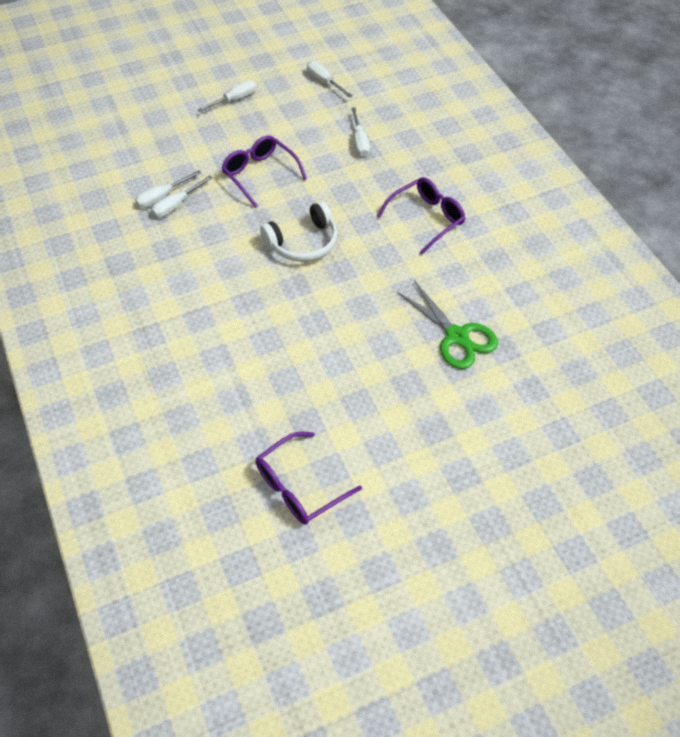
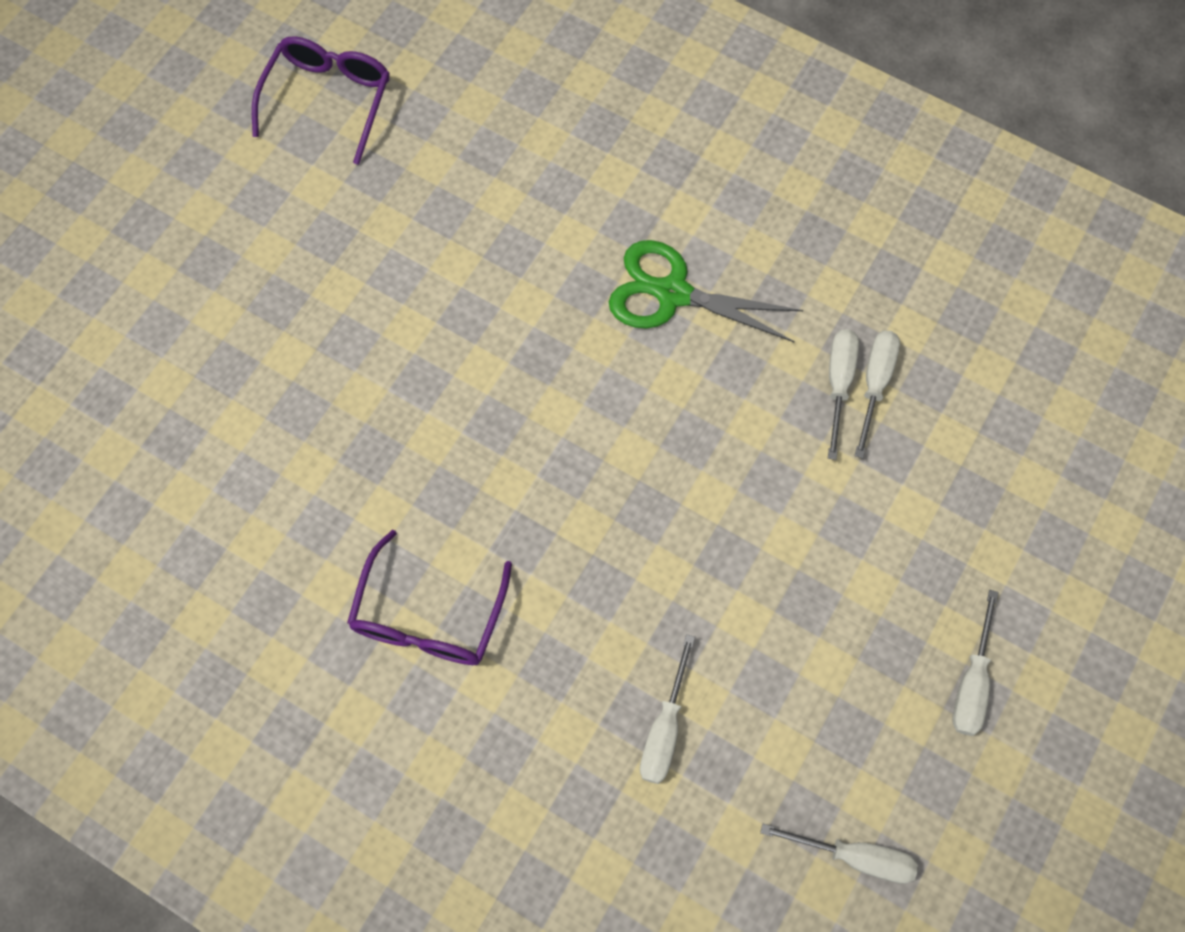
camera: 145 degrees right, 15 degrees up
purple glasses [221,135,307,208] -> none
white headphones [260,201,338,262] -> none
white screwdriver [351,107,370,156] -> white screwdriver turned 120 degrees counterclockwise [640,634,695,784]
green scissors [397,281,498,369] -> green scissors moved to [609,240,804,343]

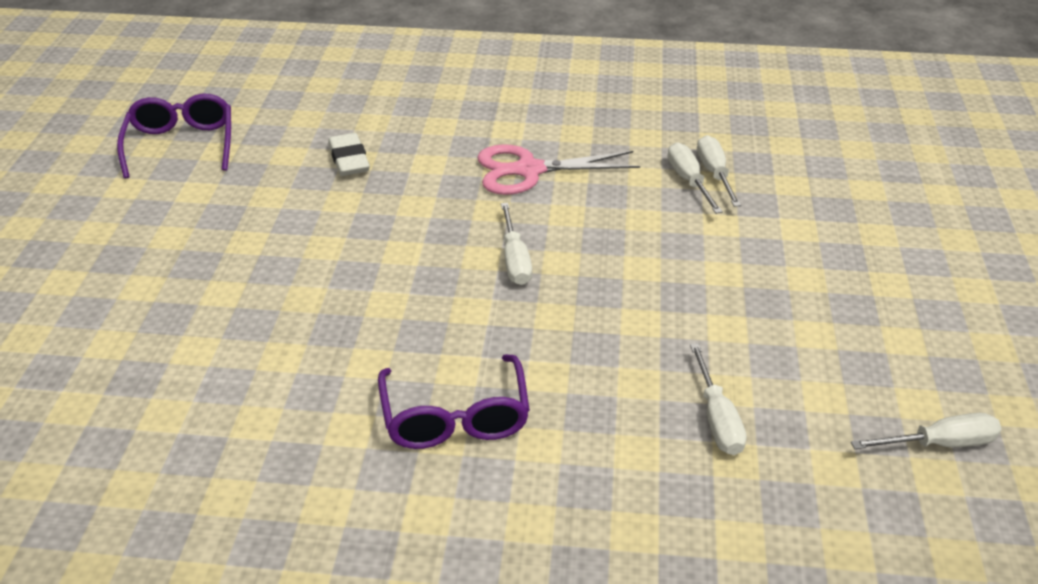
camera: 25 degrees left, 30 degrees down
green scissors [609,240,804,343] -> pink scissors [477,144,640,195]
white screwdriver [952,590,999,736] -> white screwdriver moved to [501,203,532,285]
none -> white eraser [328,133,370,176]

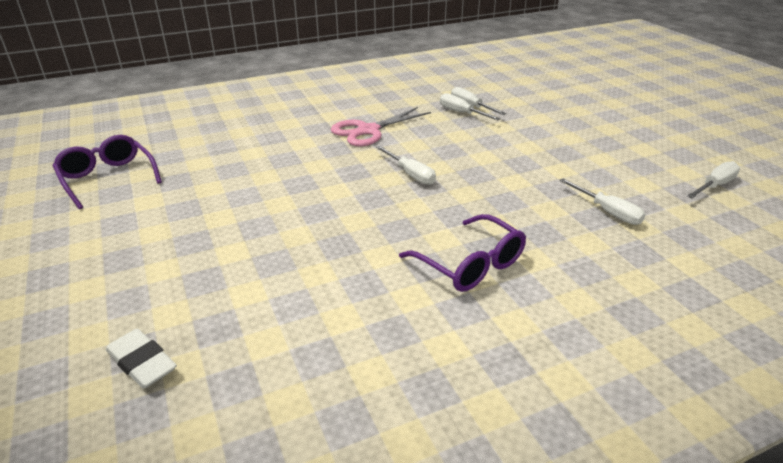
camera: 30 degrees left, 5 degrees down
white eraser [328,133,370,176] -> white eraser moved to [106,329,177,389]

